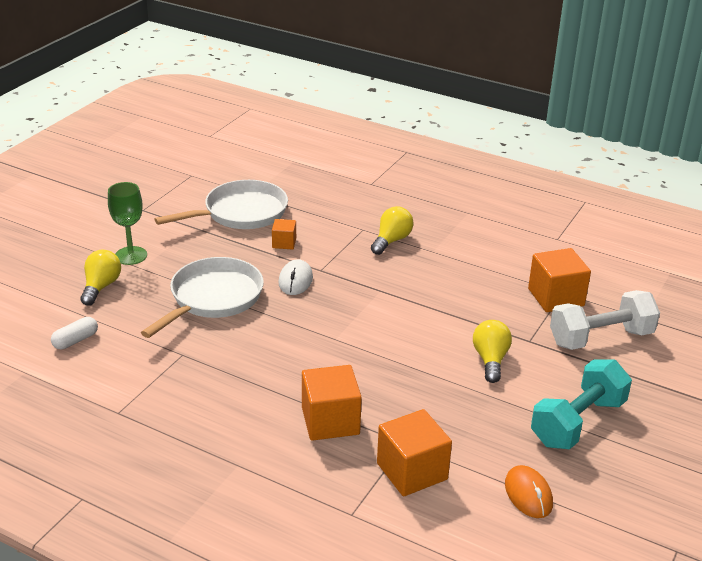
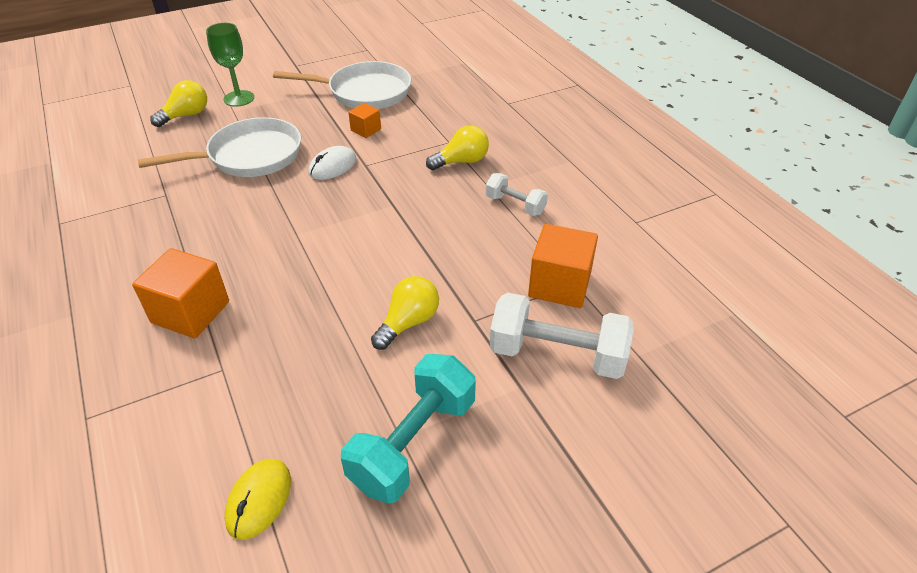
camera: 35 degrees right, 10 degrees up
white capsule [51,317,98,349] -> none
orange cube [377,409,452,496] -> none
orange mouse [505,465,553,518] -> yellow mouse [224,459,291,540]
turquoise dumbbell [531,359,632,449] -> turquoise dumbbell turned 45 degrees counterclockwise [341,354,476,503]
none -> white dumbbell [486,173,548,216]

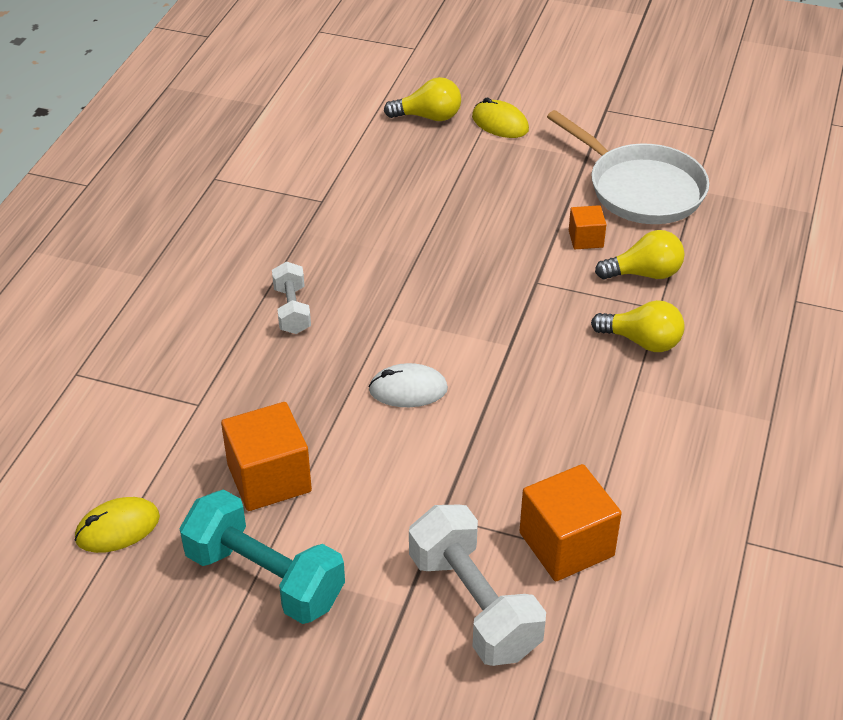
camera: 45 degrees right, 0 degrees up
orange cube [132,248,229,338] -> orange cube moved to [221,402,312,511]
white pan [138,117,301,177] -> none
green goblet [206,23,254,107] -> yellow mouse [472,98,529,138]
white mouse [308,146,356,180] -> white mouse moved to [369,363,448,407]
turquoise dumbbell [341,354,476,503] -> turquoise dumbbell turned 45 degrees clockwise [179,490,345,624]
yellow light bulb [371,276,439,350] -> yellow light bulb moved to [595,230,684,279]
white dumbbell [486,173,548,216] -> white dumbbell moved to [272,262,311,334]

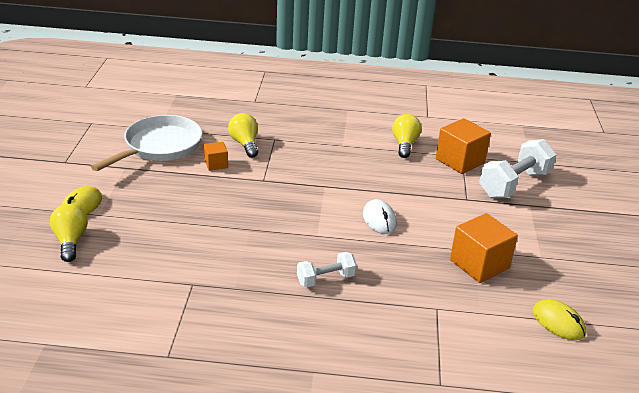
camera: 105 degrees left, 10 degrees down
turquoise dumbbell [179,490,345,624] -> none
yellow light bulb [591,300,685,352] -> yellow light bulb moved to [392,114,421,158]

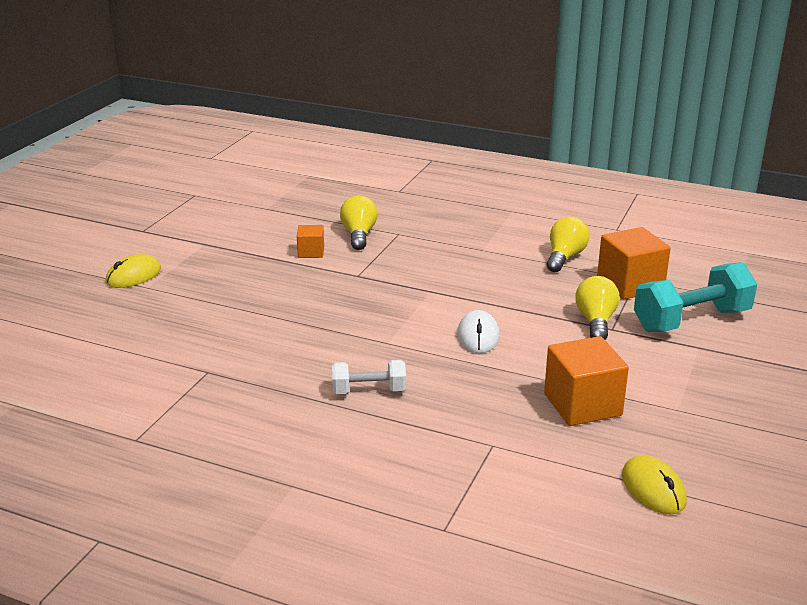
camera: 20 degrees right, 5 degrees down
yellow light bulb [50,204,88,262] -> yellow light bulb moved to [575,276,620,340]
white pan [91,115,203,171] -> none
white dumbbell [479,139,557,198] -> turquoise dumbbell [634,262,757,332]

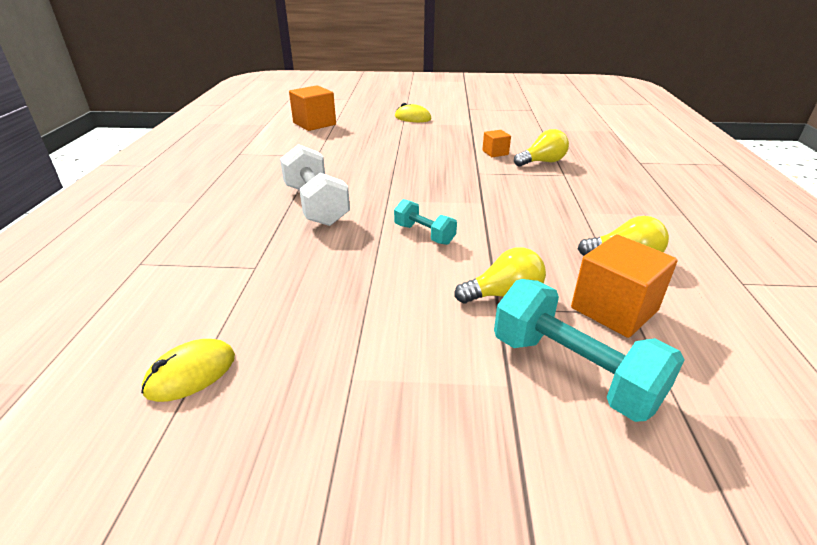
camera: 70 degrees right, 5 degrees up
white dumbbell [332,360,406,394] -> white dumbbell [280,144,350,226], size x1.77
white mouse [457,310,500,353] -> turquoise dumbbell [394,199,457,245]
orange cube [544,336,629,426] -> orange cube moved to [289,85,336,131]

